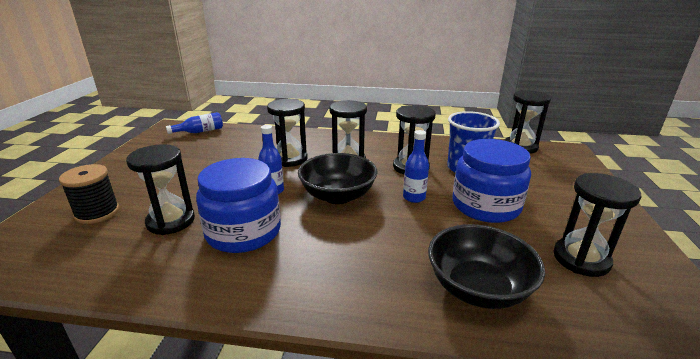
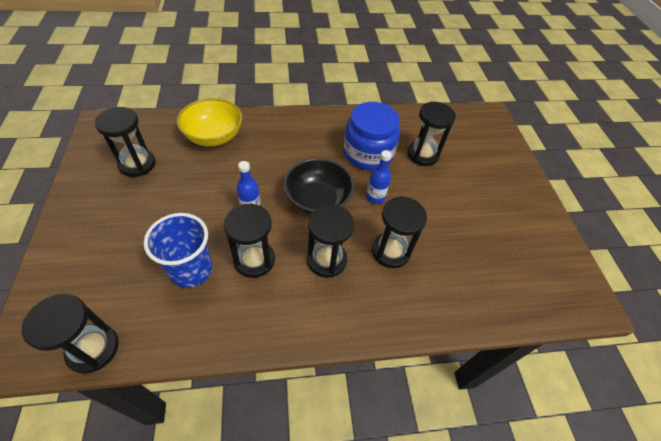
camera: 160 degrees right, 25 degrees up
black spool [59,164,119,224] -> none
blue bottle [166,112,223,134] -> none
black bowl [428,224,545,309] -> yellow bowl [177,98,242,146]
blue jar [452,139,531,223] -> none

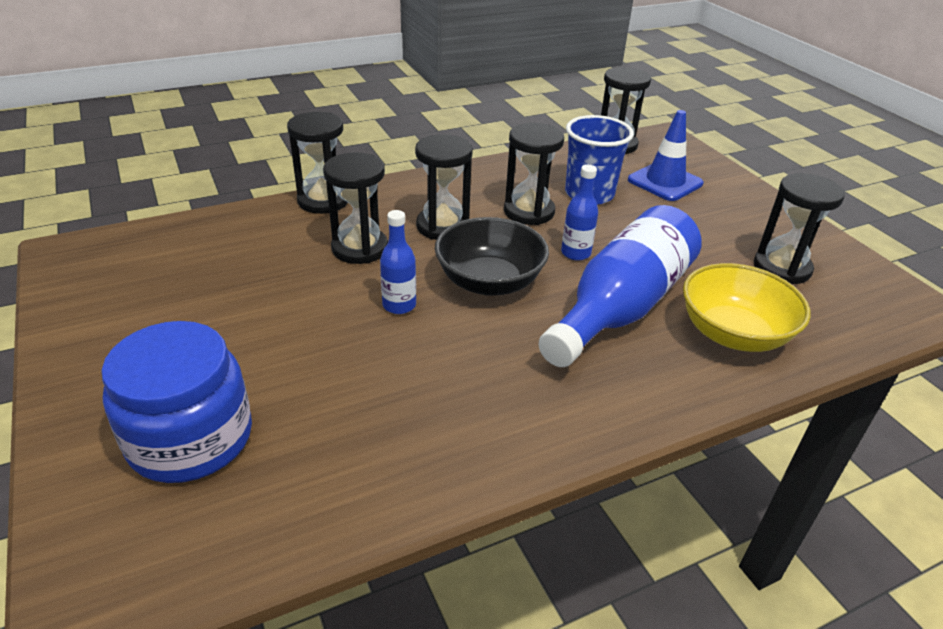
camera: 165 degrees right, 15 degrees down
blue jar [343,102,400,170] -> blue jar moved to [101,321,252,483]
black hourglass [407,101,456,166] -> black hourglass moved to [287,112,348,214]
none -> blue bottle [539,205,702,367]
none -> blue traffic cone [628,110,704,201]

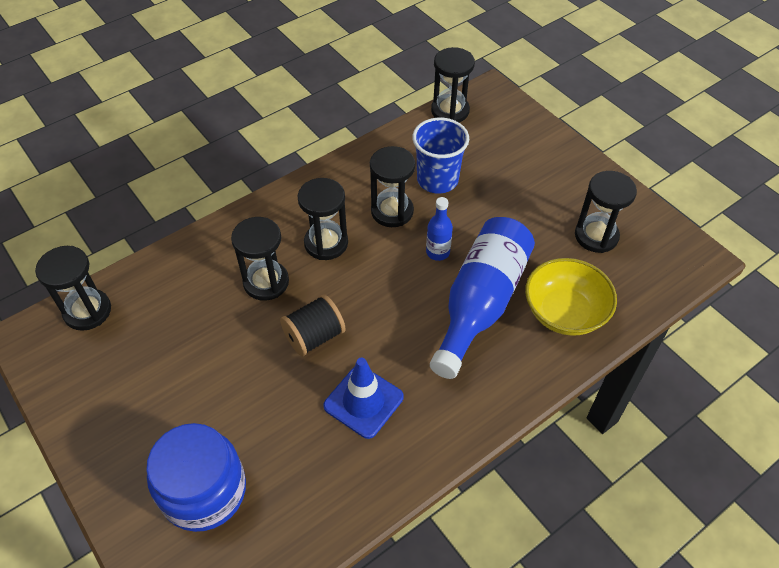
camera: 10 degrees left, 15 degrees up
black hourglass [287,112,348,214] -> black hourglass moved to [35,246,111,331]
blue bottle [380,210,416,314] -> black spool [280,294,346,356]
black bowl [435,217,549,296] -> none
blue traffic cone [628,110,704,201] -> blue traffic cone moved to [323,358,404,439]

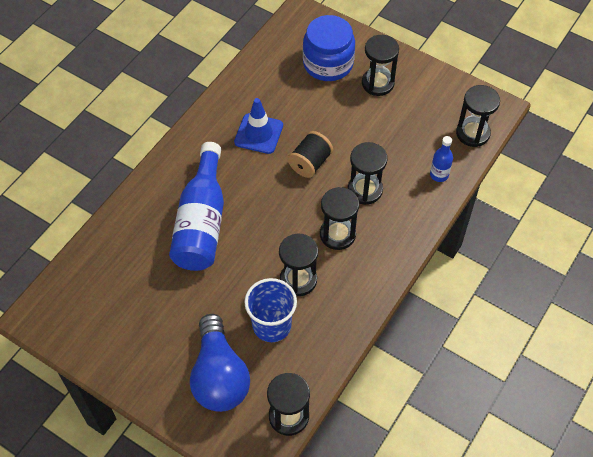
camera: 160 degrees right, 5 degrees up
blue bottle [426,197,453,261] -> blue bottle moved to [430,136,453,182]
yellow bowl [525,258,617,336] -> none
black hourglass [575,171,637,253] -> black hourglass moved to [362,35,399,96]
none -> blue light bulb [190,314,250,412]

